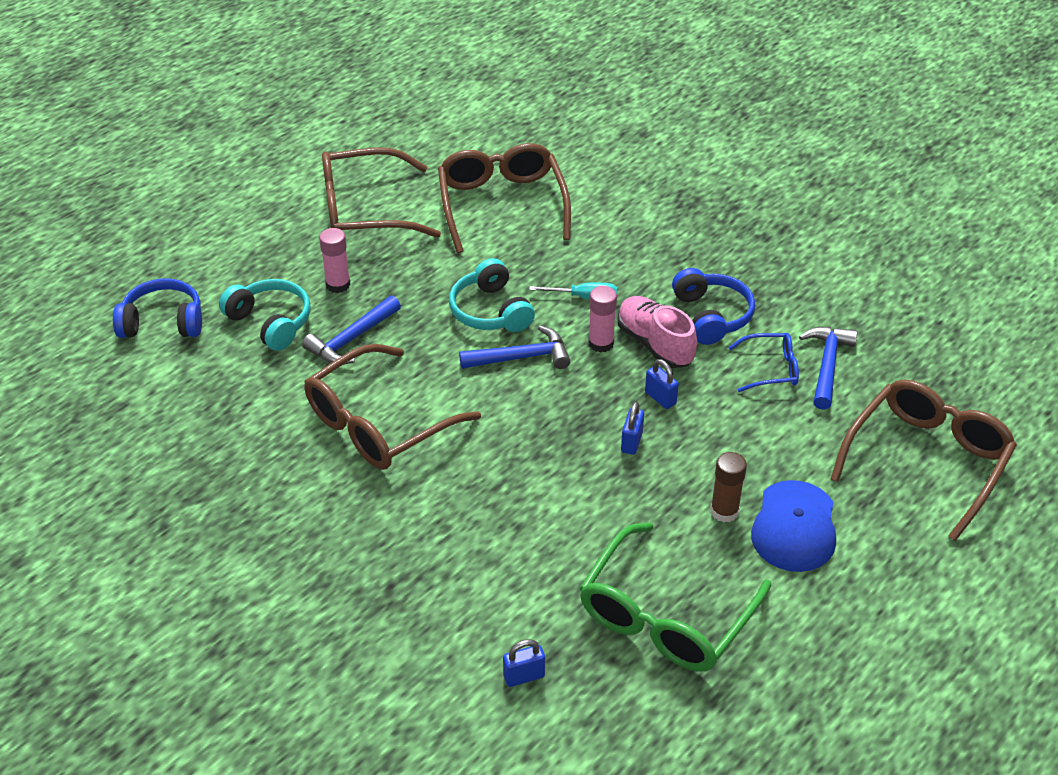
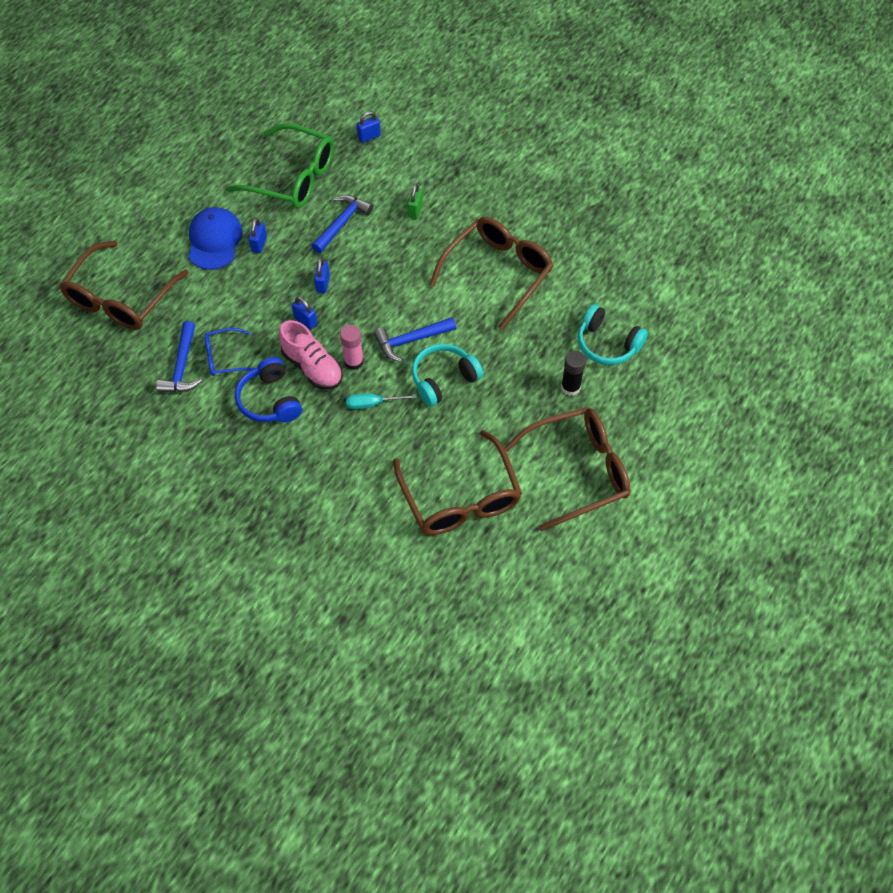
camera: 170 degrees right, 15 degrees up
blue headphones [113,278,202,338] -> none
blue hammer [302,296,401,365] -> blue hammer moved to [312,195,373,253]
pink glue stick [319,228,351,293] -> black glue stick [561,351,586,396]
turquoise headphones [449,258,535,332] -> turquoise headphones turned 90 degrees counterclockwise [412,344,483,406]
green glasses [580,522,771,672] -> green glasses turned 90 degrees clockwise [226,123,334,208]
brown glue stick [710,452,747,522] -> blue padlock [249,218,267,253]
none -> green padlock [407,184,423,219]

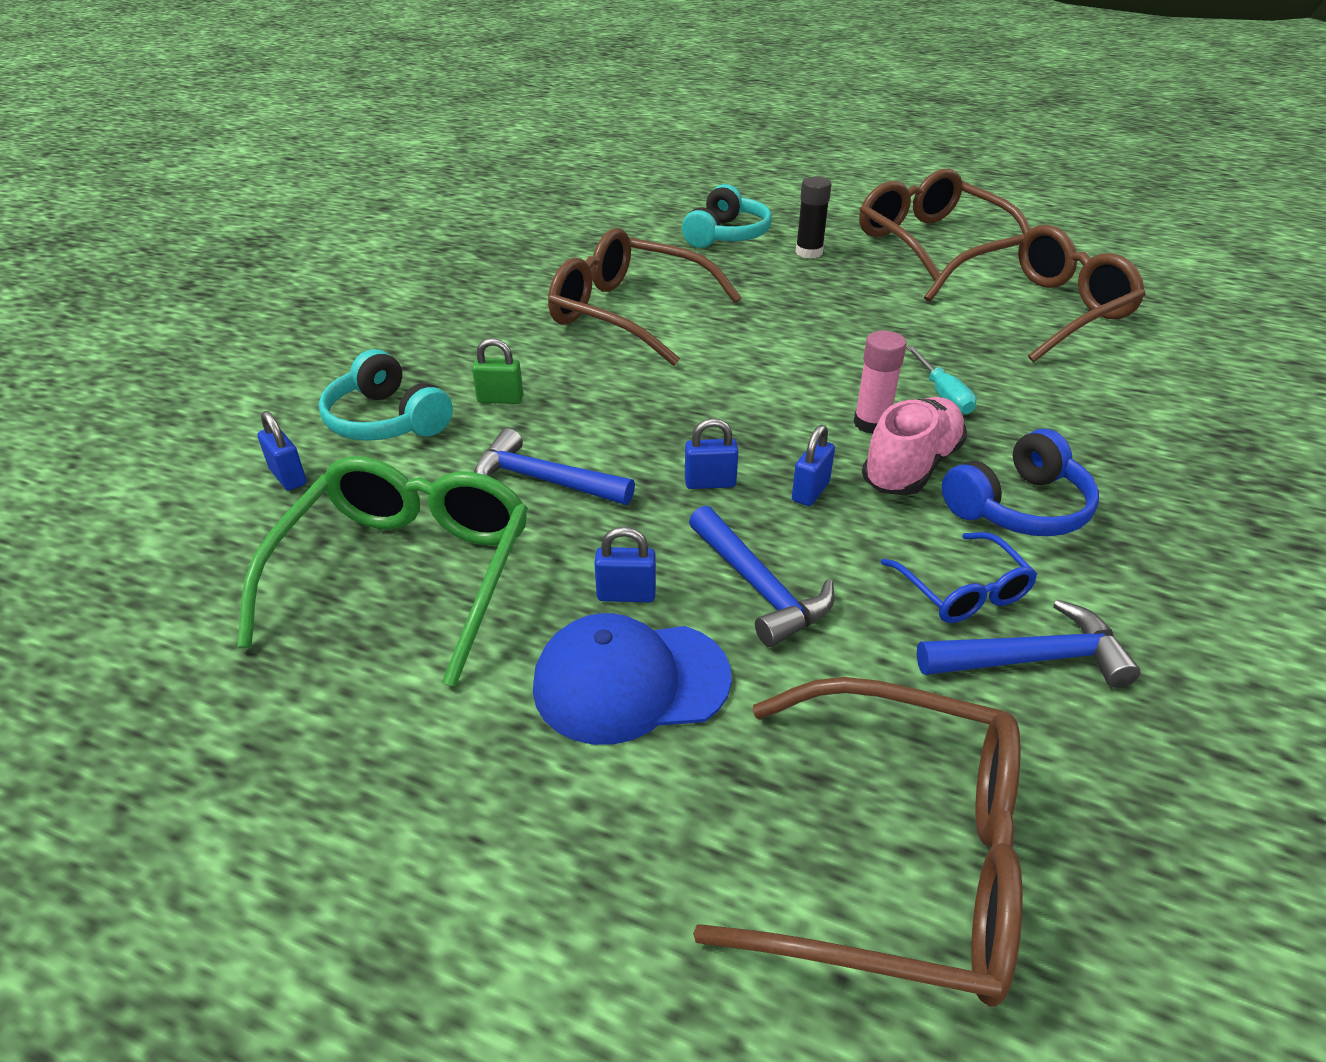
camera: 100 degrees left, 20 degrees down
blue hammer [374,317,457,362] -> blue hammer moved to [689,506,835,647]
turquoise headphones [412,344,483,406] -> turquoise headphones moved to [319,349,453,441]

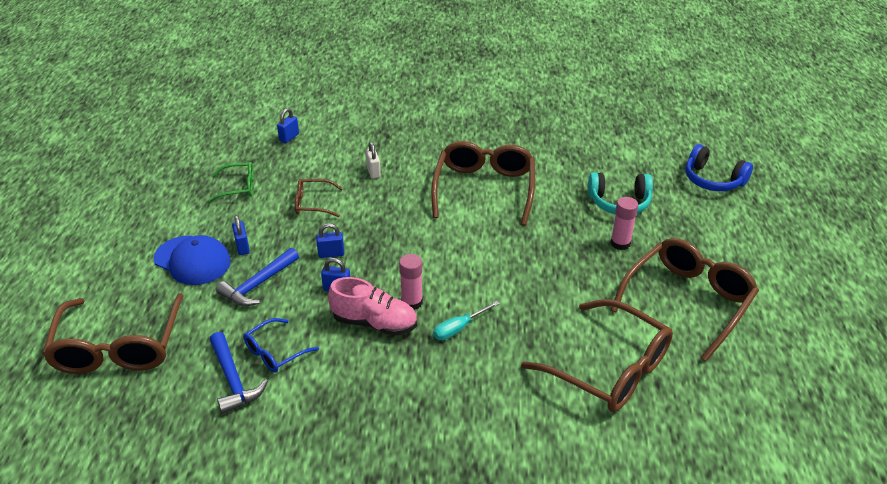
camera: 70 degrees right, 0 degrees up
green glasses [237,456,528,687] -> green glasses [209,162,254,203], size x0.50
turquoise headphones [319,349,453,441] -> none
green padlock [472,338,523,404] -> white padlock [365,142,381,179]
blue hammer [474,428,635,505] -> brown glasses [295,179,343,217]
blue cap [533,613,732,745] -> blue cap turned 150 degrees clockwise [154,235,231,285]
blue padlock [685,418,738,489] -> blue padlock turned 75 degrees counterclockwise [316,223,344,258]
black glue stick [795,177,832,259] -> pink glue stick [611,197,638,250]
blue headphones [942,429,1099,536] -> blue headphones moved to [685,144,753,191]

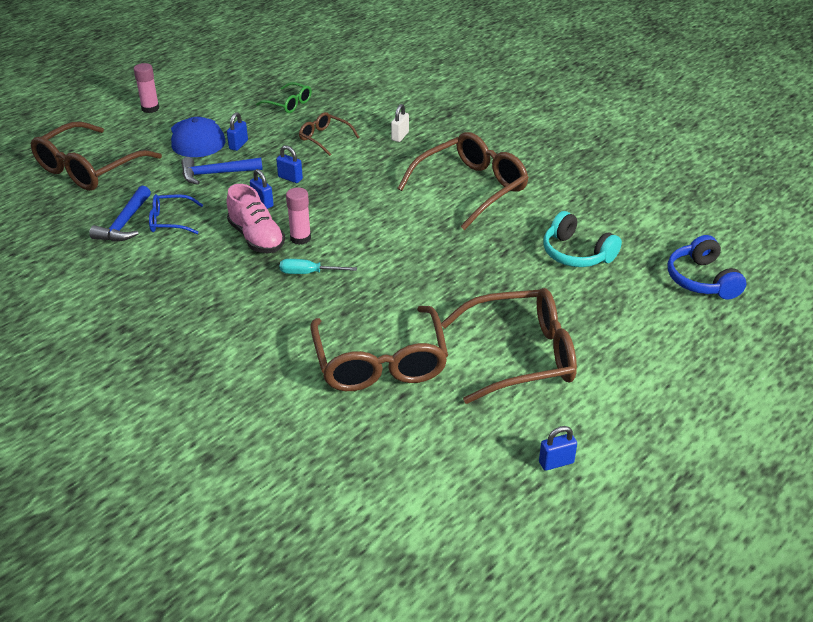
camera: 40 degrees right, 0 degrees up
blue padlock [277,108,299,143] -> blue padlock moved to [539,426,577,471]
pink glue stick [611,197,638,250] -> pink glue stick moved to [134,63,159,113]

